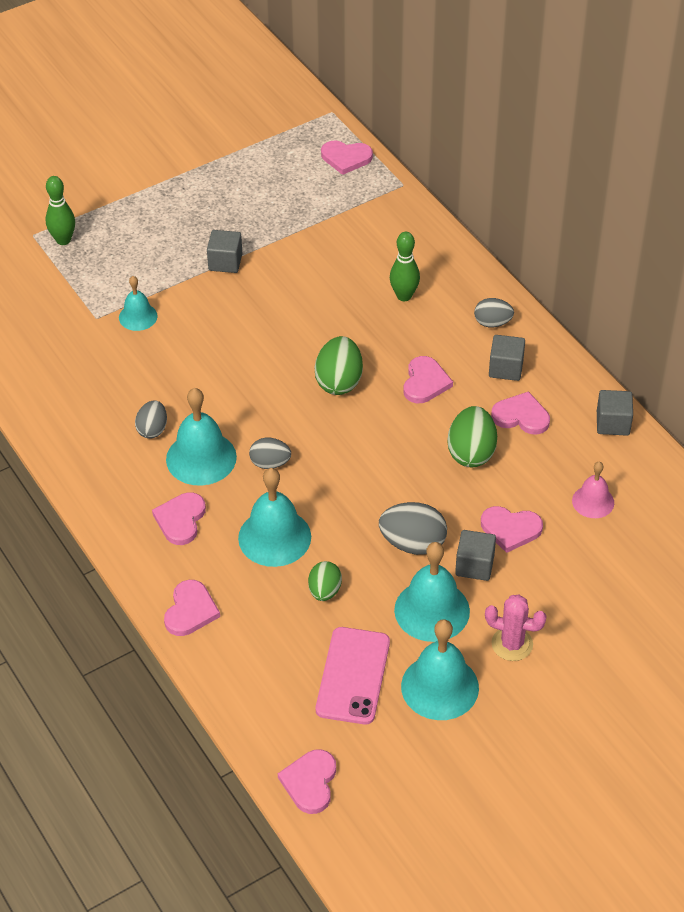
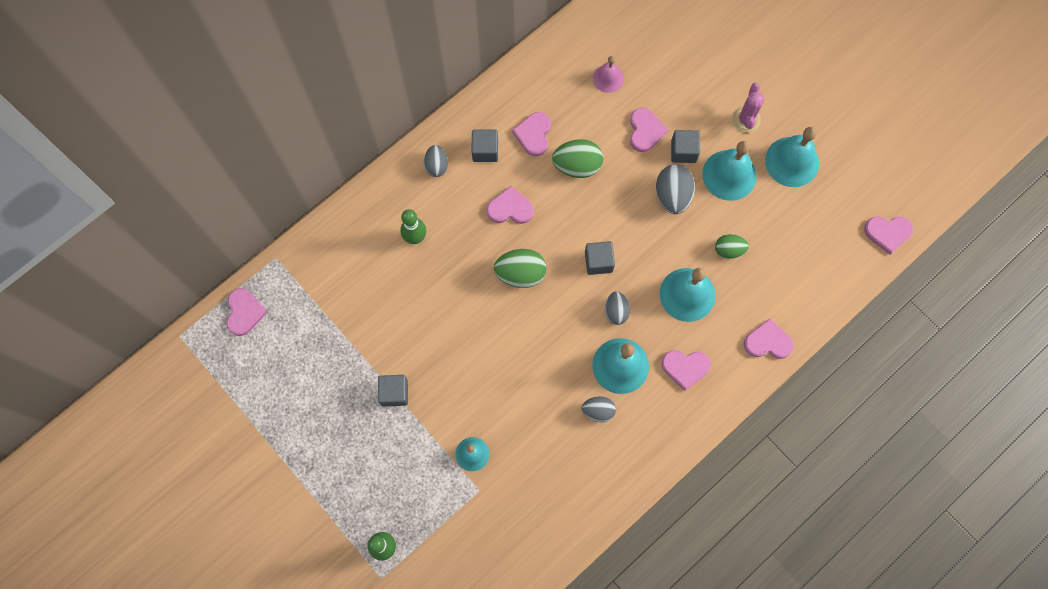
camera: 100 degrees left, 25 degrees up
pink phone [316,627,390,724] -> none
grey cube [597,390,633,436] -> grey cube moved to [585,241,615,275]

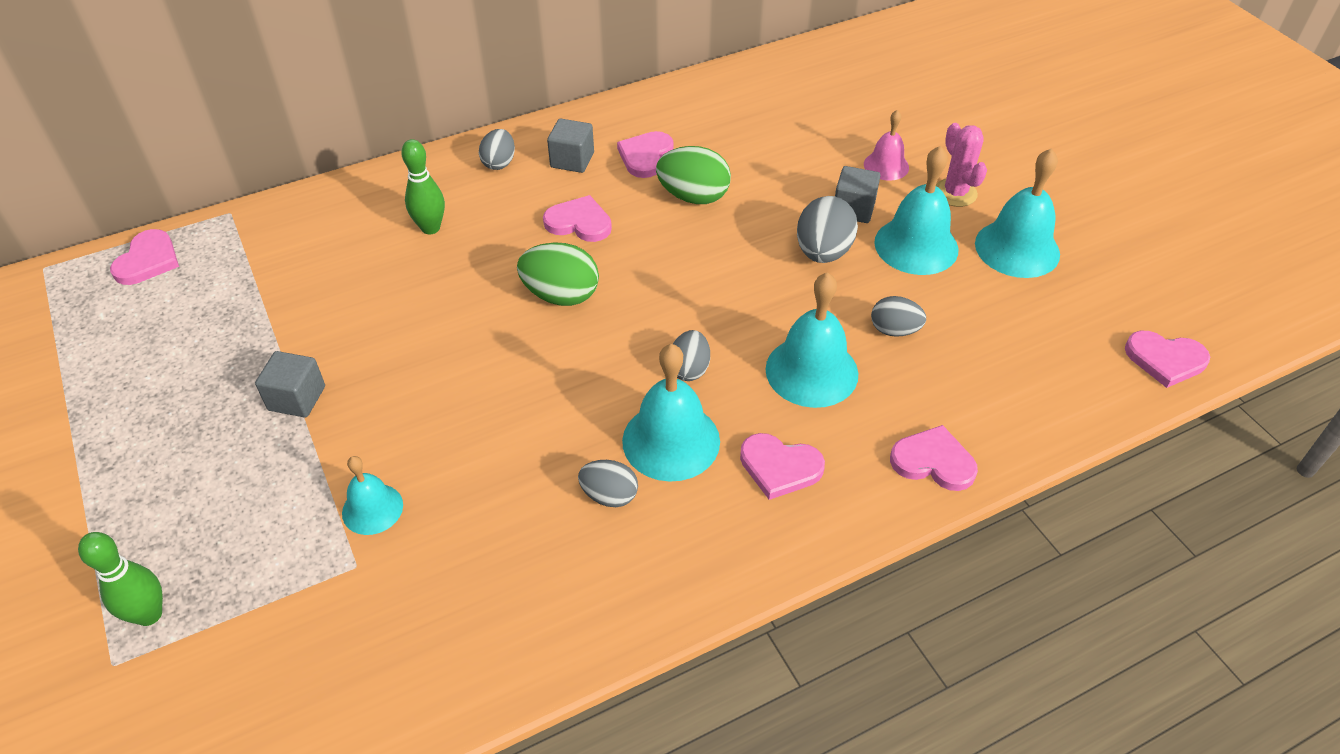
camera: 15 degrees right, 25 degrees down
grey cube [585,241,615,275] -> none
pink bell [593,56,624,93] -> pink bell moved to [864,110,909,181]
pink heart [630,108,668,152] -> none
green egg [715,234,749,259] -> grey egg [871,296,926,337]
pink cactus [732,83,764,133] -> pink cactus turned 45 degrees counterclockwise [936,123,987,207]

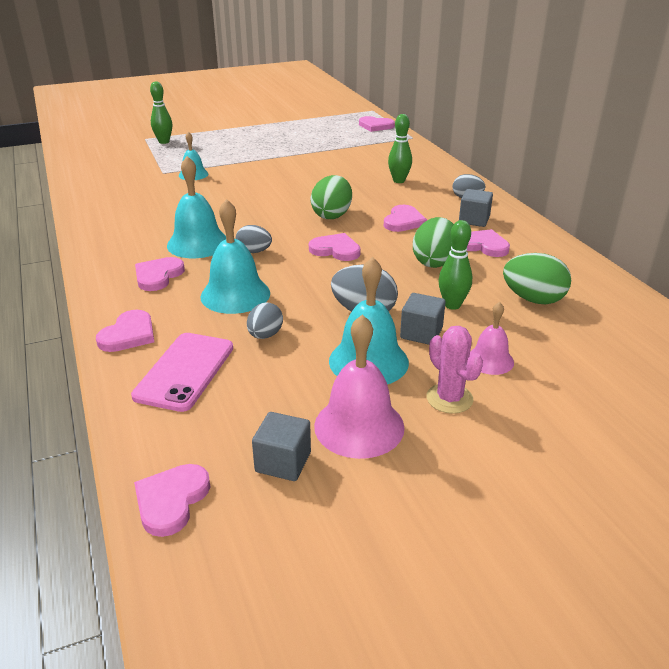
camera: 95 degrees right, 15 degrees down
grey cube [255,351,325,417] -> grey cube moved to [252,412,311,481]
grey egg [578,460,638,507] -> none
pink cactus [936,123,987,207] -> pink cactus turned 75 degrees clockwise [427,326,483,414]
turquoise bell [975,148,1060,278] -> pink bell [314,314,405,459]
none -> pink phone [131,333,233,412]
none -> pink heart [309,233,361,261]
none -> green bowling pin [439,220,472,310]
none -> green egg [503,253,571,304]

